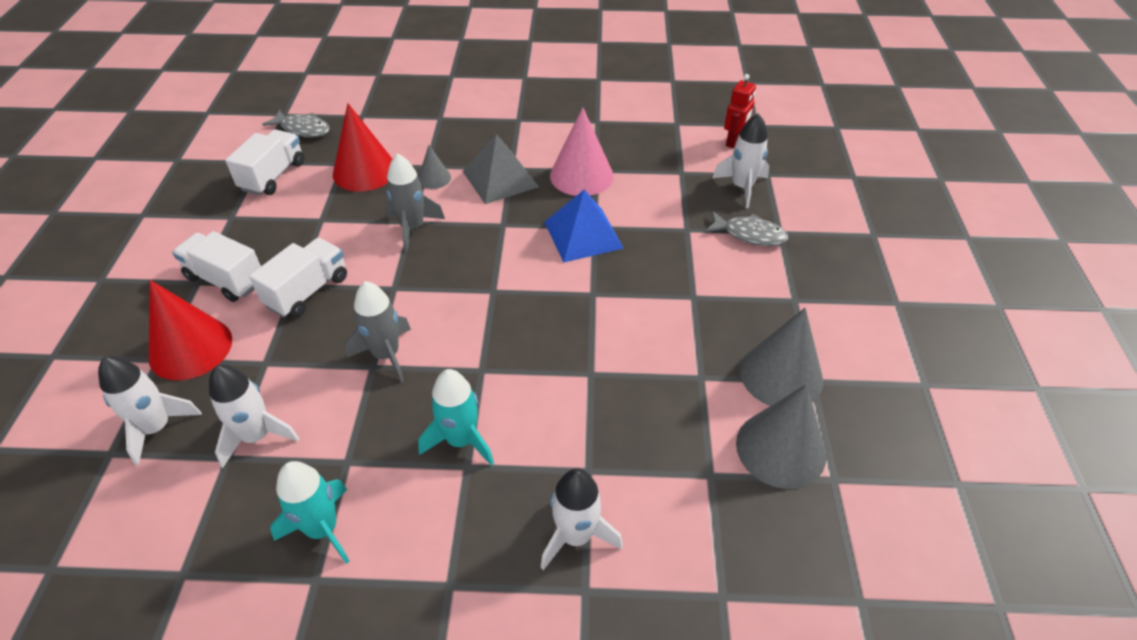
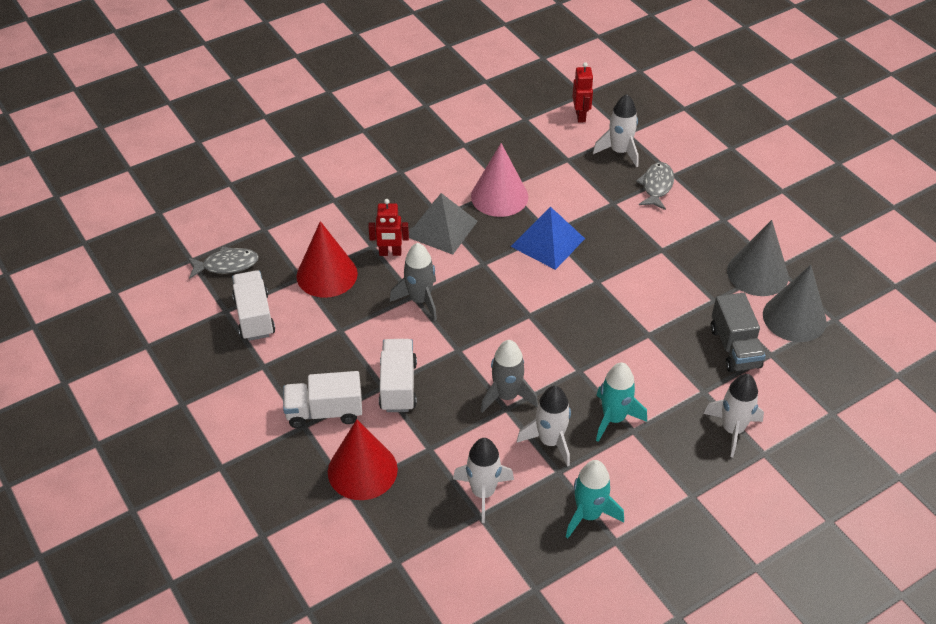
camera: 35 degrees left, 0 degrees up
white rocket [98,356,202,465] -> white rocket moved to [517,386,571,467]
grey cone [418,145,451,189] -> red robot [368,199,409,256]
grey fish [705,211,789,246] -> grey fish turned 60 degrees counterclockwise [636,162,674,210]
none -> grey truck [711,293,766,372]

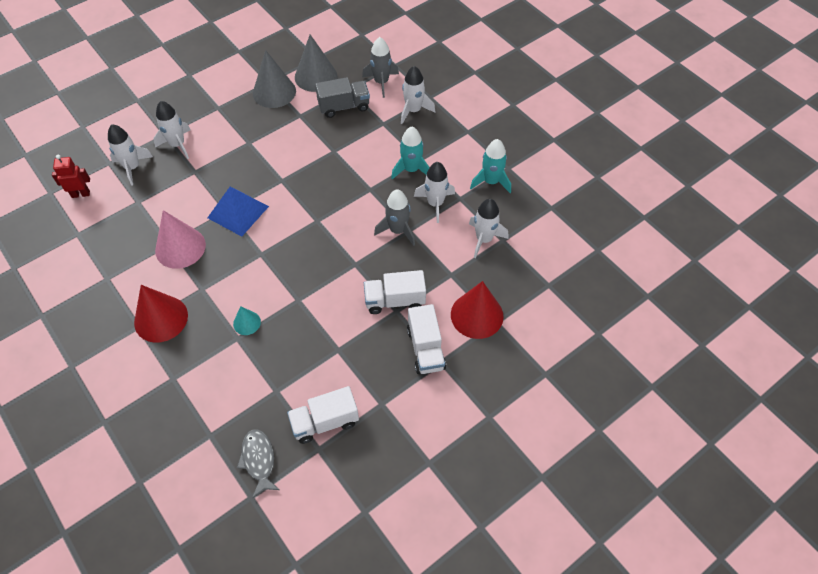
camera: 95 degrees left, 10 degrees up
red cone [296,221,358,298] -> red cone moved to [134,285,188,343]
red robot [368,199,409,256] -> turquoise cone [233,306,261,335]
grey rocket [390,243,437,320] -> grey rocket moved to [362,37,399,98]
grey pyramid [409,193,478,255] -> none
grey fish [636,162,674,210] -> white rocket [153,101,191,159]

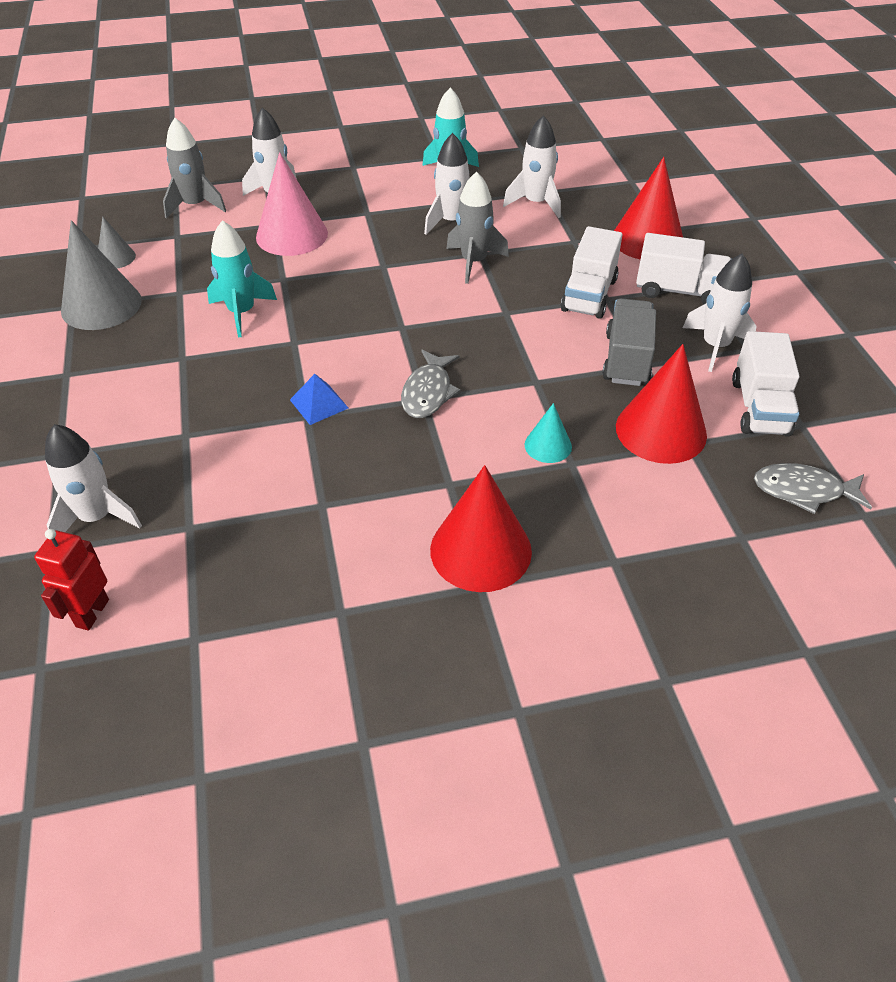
camera: 65 degrees left, 10 degrees down
white rocket [153,101,191,159] -> white rocket moved to [683,253,757,372]
pink cone [155,210,206,269] -> pink cone moved to [256,152,328,256]
blue pyramid [207,187,269,237] -> blue pyramid [290,374,348,425], size x0.55
grey cone [295,34,337,92] -> grey cone [98,216,136,269], size x0.52
grey truck [315,77,370,118] -> grey truck moved to [602,298,656,386]
turquoise rocket [391,127,430,179] -> turquoise rocket moved to [207,220,277,337]
none -> grey fish [401,350,461,418]
none -> red cone [616,344,707,464]

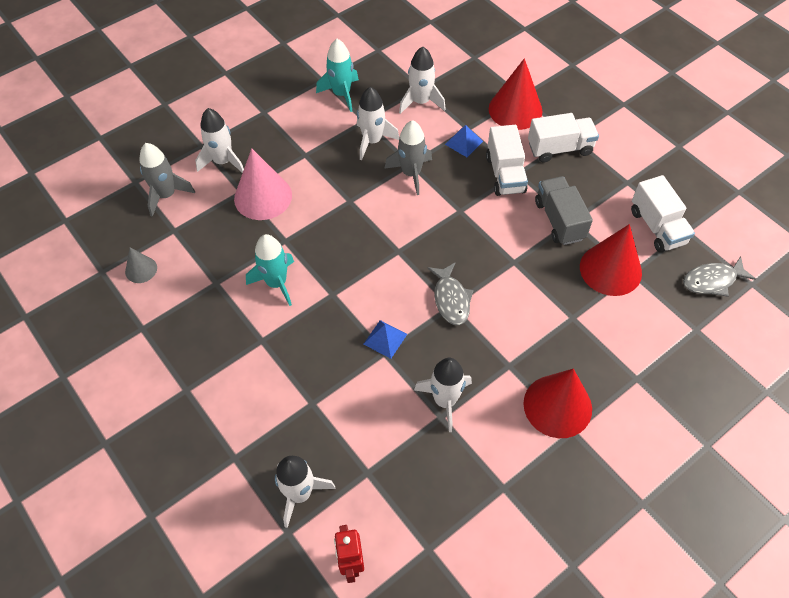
camera: 25 degrees left, 10 degrees up
grey cone [61,220,142,330] -> none
turquoise cone [525,403,572,463] -> none
white rocket [683,253,757,372] -> white rocket moved to [414,358,472,432]
none -> blue pyramid [445,125,483,157]

